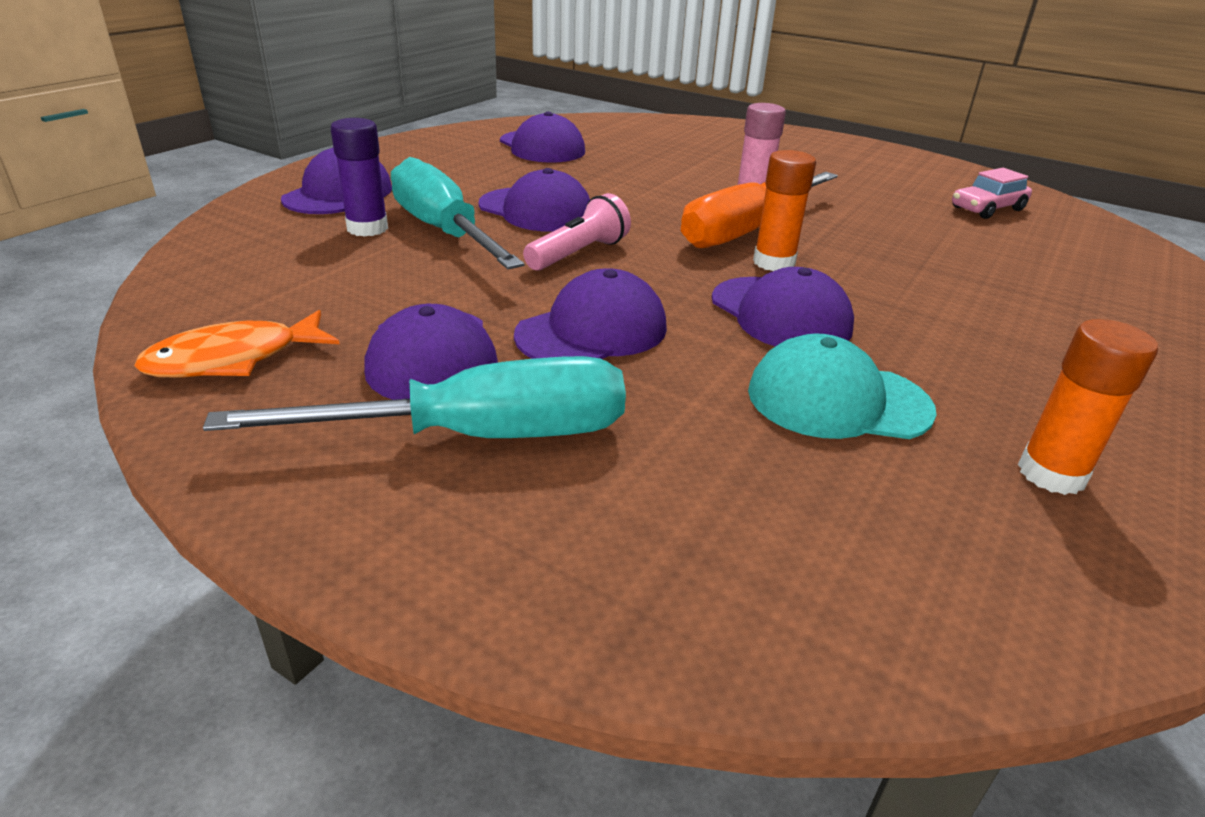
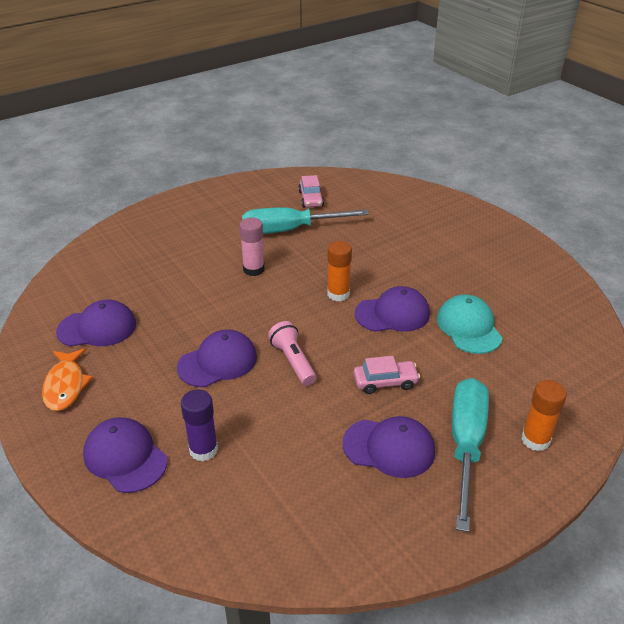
camera: 65 degrees left, 5 degrees up
orange fish [134,310,339,378] -> orange fish moved to [42,348,93,411]
turquoise screwdriver [391,157,524,269] -> turquoise screwdriver moved to [242,207,369,234]
purple cap [514,268,667,359] -> pink car [353,356,420,394]
orange screwdriver [681,172,838,248] -> none
turquoise cap [748,333,936,439] -> turquoise cap turned 135 degrees clockwise [437,294,503,354]
orange glue stick [1018,319,1158,495] -> orange glue stick moved to [521,380,567,451]

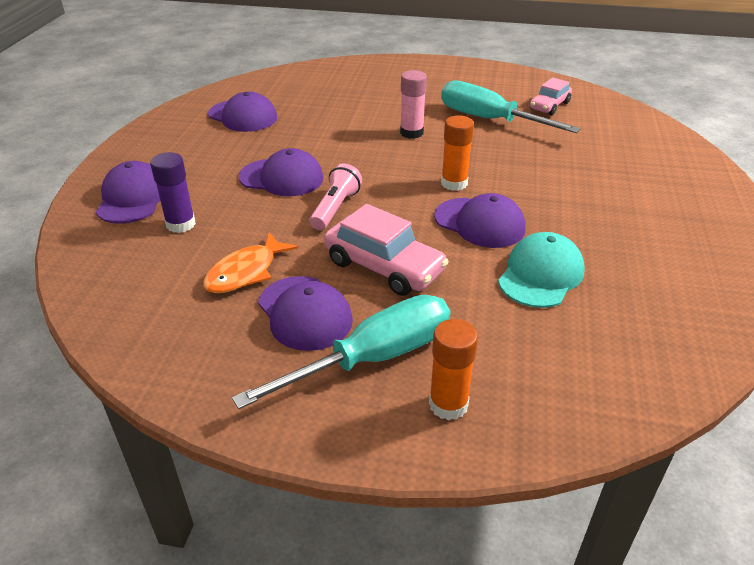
camera: 45 degrees right, 0 degrees up
orange fish [42,348,93,411] -> orange fish moved to [203,232,298,293]
pink car [353,356,420,394] -> pink car [324,204,449,296], size x1.61

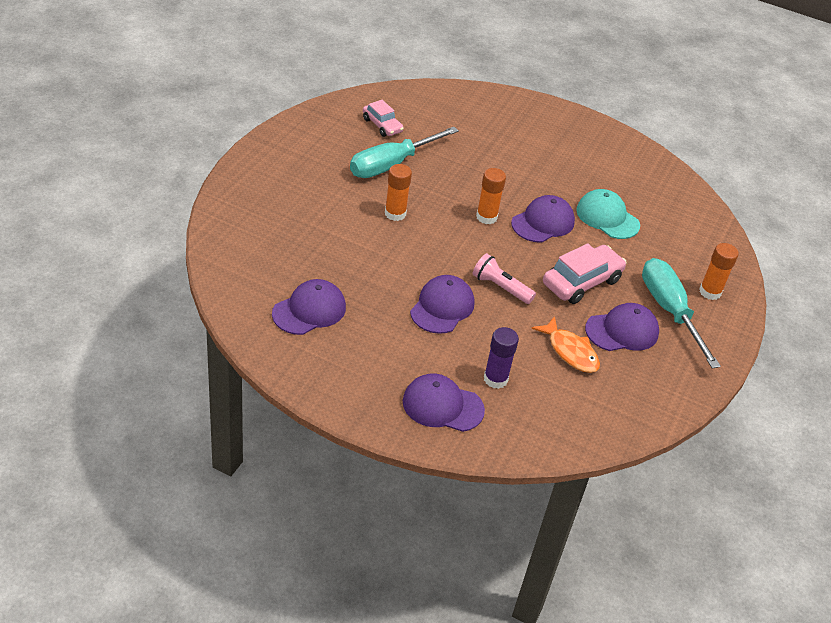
camera: 80 degrees left, 5 degrees up
pink glue stick [400,70,427,139] -> orange glue stick [385,164,412,221]

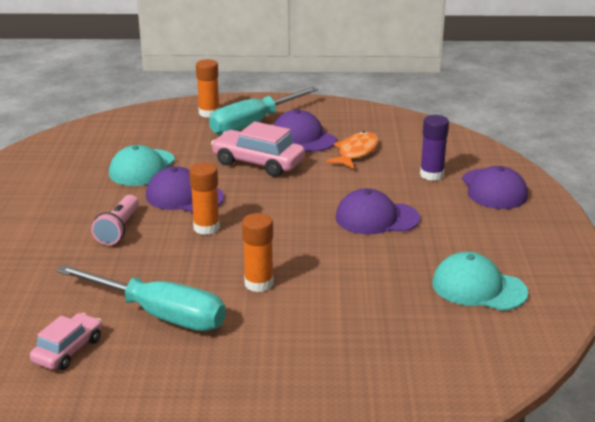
camera: 110 degrees left, 15 degrees down
purple cap [272,279,346,335] -> turquoise cap [432,252,528,311]
pink flashlight [473,253,536,304] -> pink flashlight moved to [91,195,139,245]

